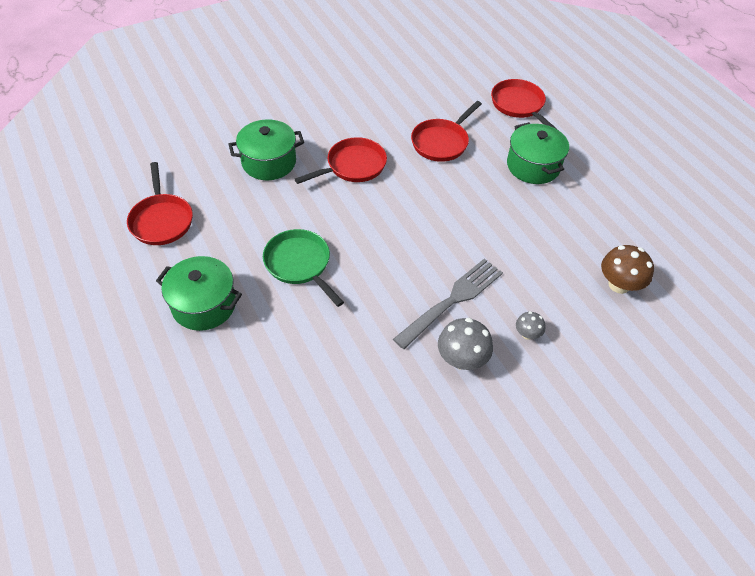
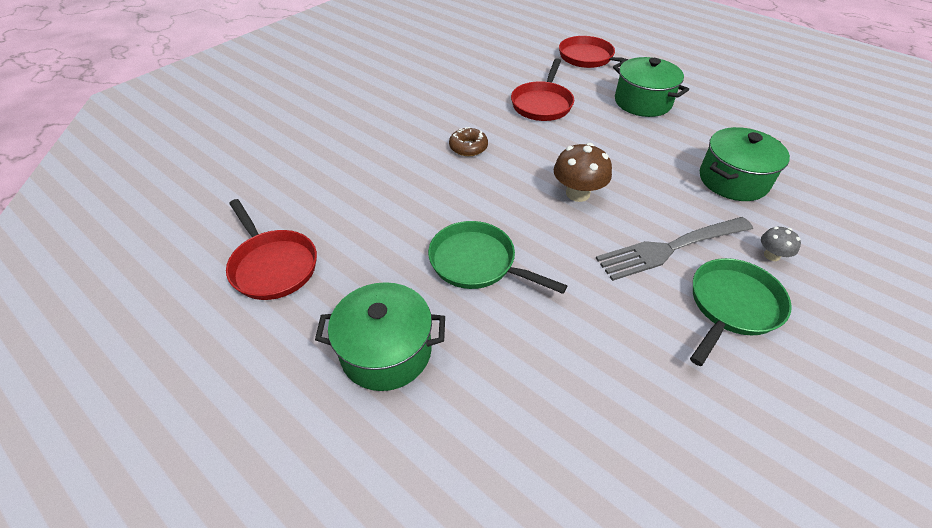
camera: 20 degrees left, 5 degrees down
green pot [228,119,304,180] -> green pot moved to [700,127,790,201]
red pan [295,137,387,184] -> brown donut [449,127,488,156]
grey fork [393,259,503,349] -> grey fork turned 135 degrees counterclockwise [596,217,753,281]
grey mushroom [438,318,493,370] -> green pan [690,258,792,366]
brown mushroom [601,245,654,294] -> brown mushroom moved to [554,143,612,202]

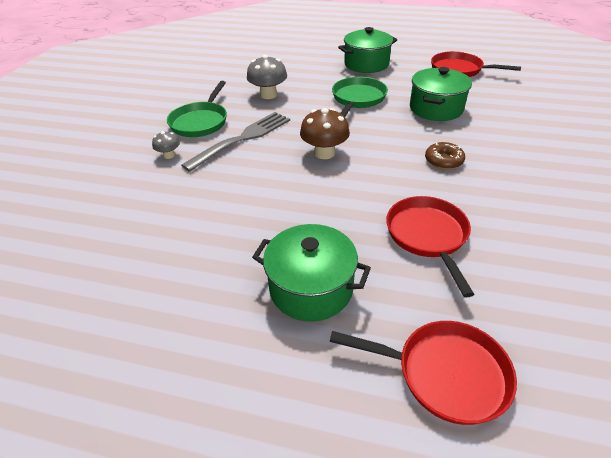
camera: 155 degrees right, 5 degrees down
green pan [428,221,567,294] -> green pan turned 75 degrees counterclockwise [332,77,388,117]
green pot [700,127,790,201] -> green pot moved to [410,67,472,121]
none -> grey mushroom [247,55,287,99]

